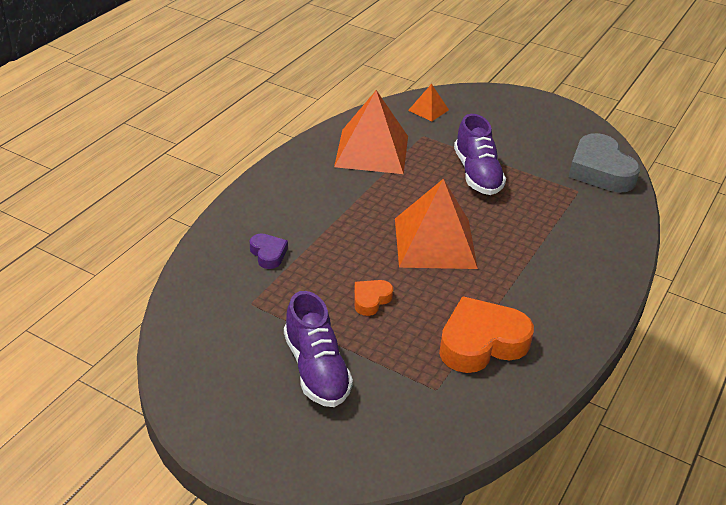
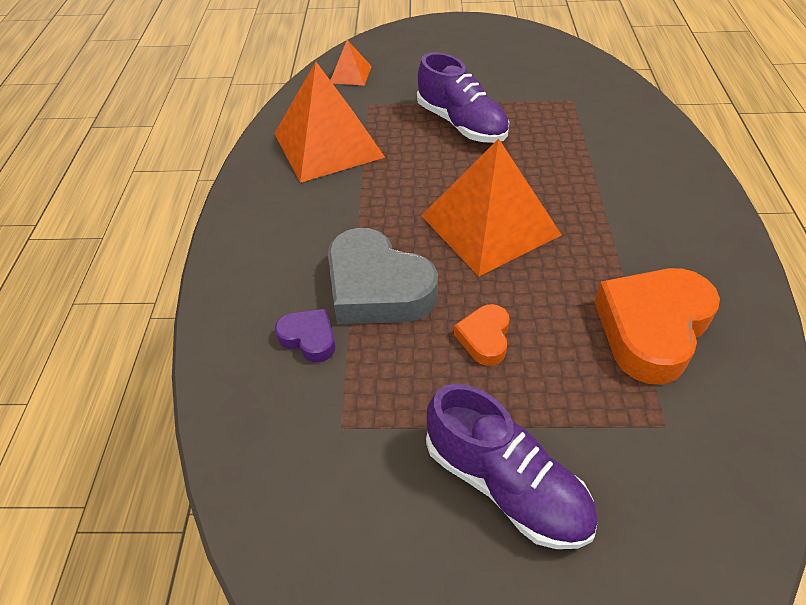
camera: 25 degrees left, 10 degrees up
grey heart [569,133,640,193] -> grey heart moved to [328,228,438,324]

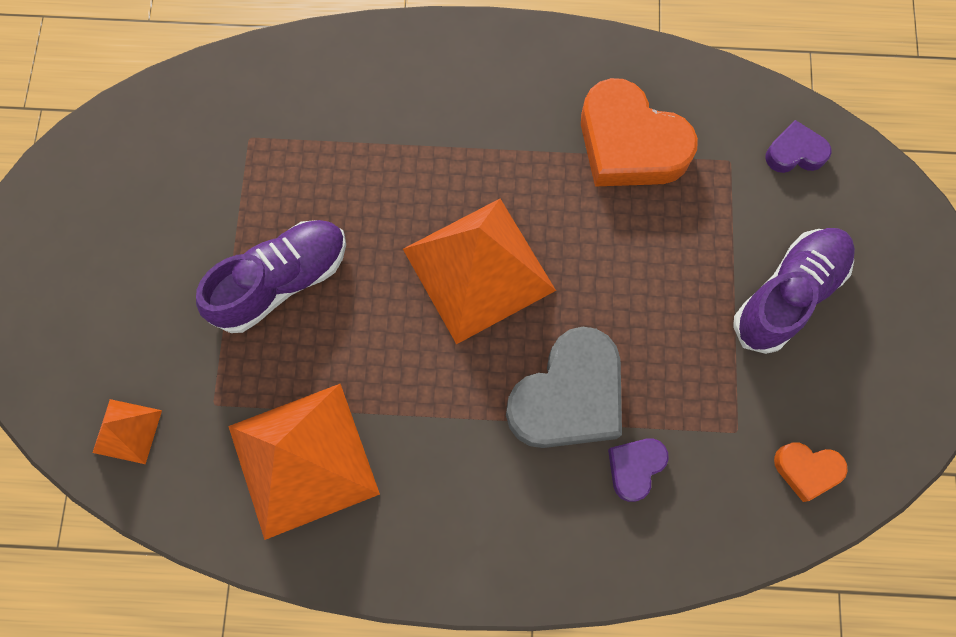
camera: 90 degrees left, 25 degrees up
orange heart [454,304,510,366] -> orange heart moved to [774,443,848,502]
none -> purple heart [765,120,831,173]

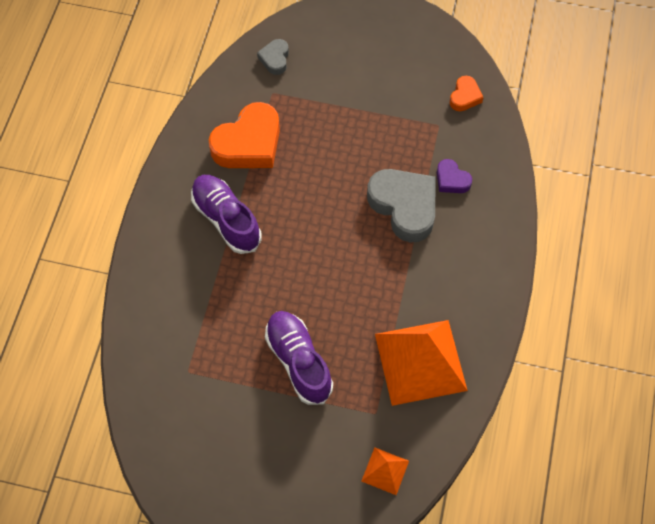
camera: 80 degrees left, 10 degrees down
orange pyramid [403,199,556,344] -> none
purple shoe [733,228,855,354] -> purple shoe moved to [191,175,262,254]
purple heart [765,120,831,173] -> grey heart [257,39,289,75]

